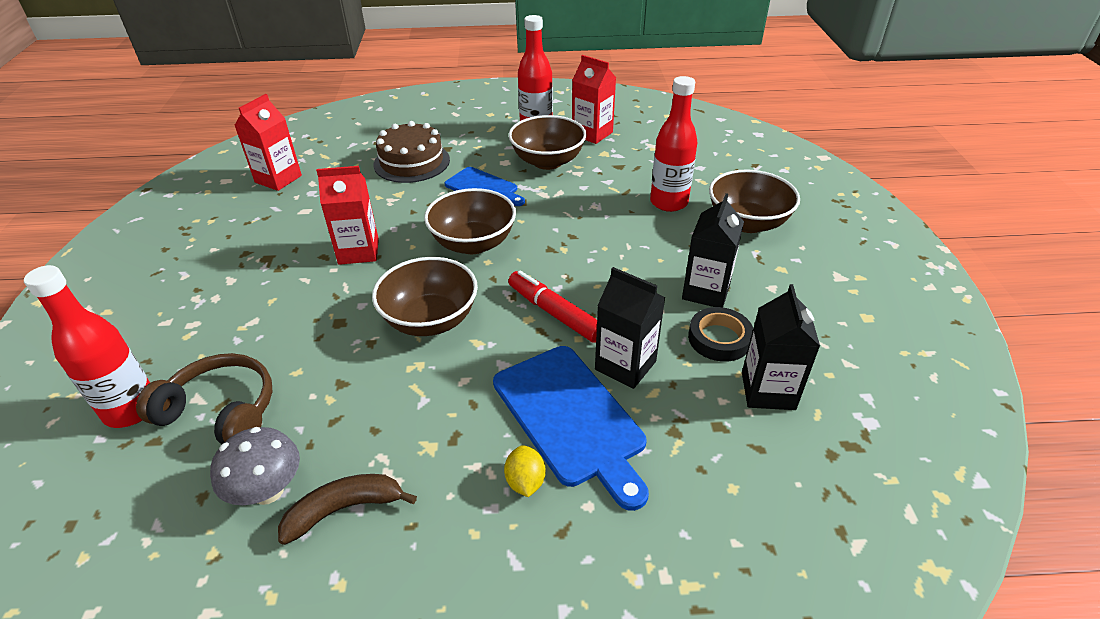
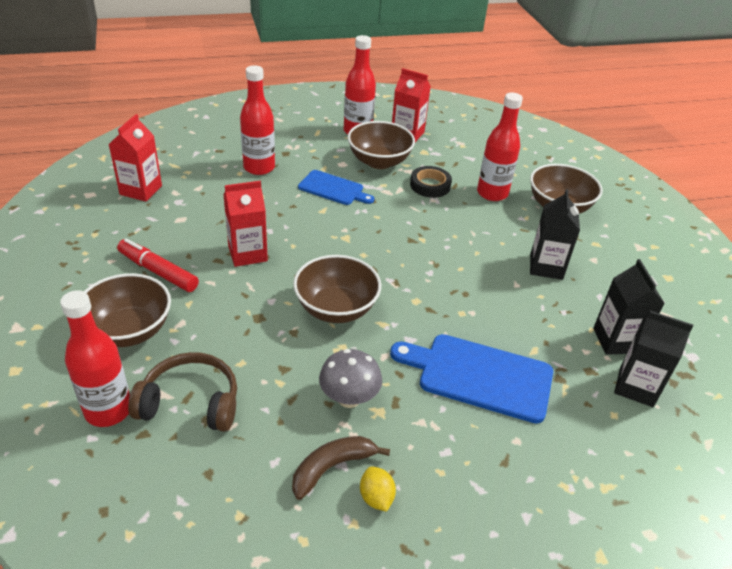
camera: 15 degrees left, 0 degrees up
grey mushroom [210,427,300,505] -> grey mushroom moved to [319,349,382,408]
brown cake [373,121,450,183] -> red bottle [240,65,275,175]
brown bowl [424,188,516,254] -> brown bowl moved to [84,273,171,347]
blue cutting board [493,346,649,511] -> blue cutting board turned 150 degrees clockwise [390,334,553,423]
yellow lemon [504,445,546,497] -> yellow lemon moved to [360,467,396,512]
red marker [508,270,597,343] -> red marker moved to [117,238,199,292]
black carton [595,267,666,389] -> black carton moved to [614,311,693,407]
black tape [688,307,753,362] -> black tape moved to [410,166,452,198]

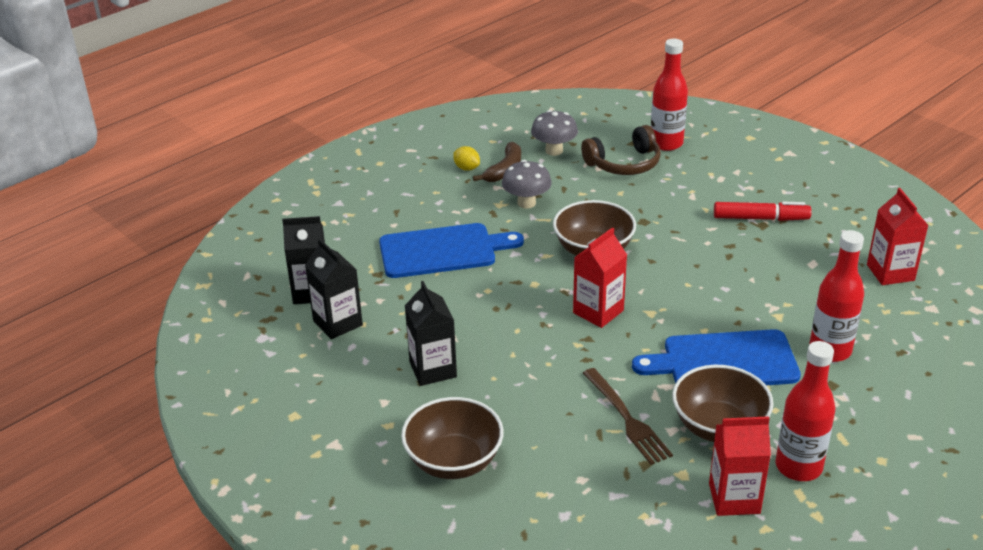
camera: 155 degrees right, 5 degrees down
brown bowl [84,273,171,347] -> none
red carton [224,181,268,267] -> red carton moved to [573,227,627,328]
blue cutting board [298,170,374,205] -> blue cutting board [632,329,801,385], size x1.61
black tape [410,166,452,198] -> brown fork [583,368,673,465]
red bottle [477,93,523,201] -> none
none -> grey mushroom [531,110,578,156]

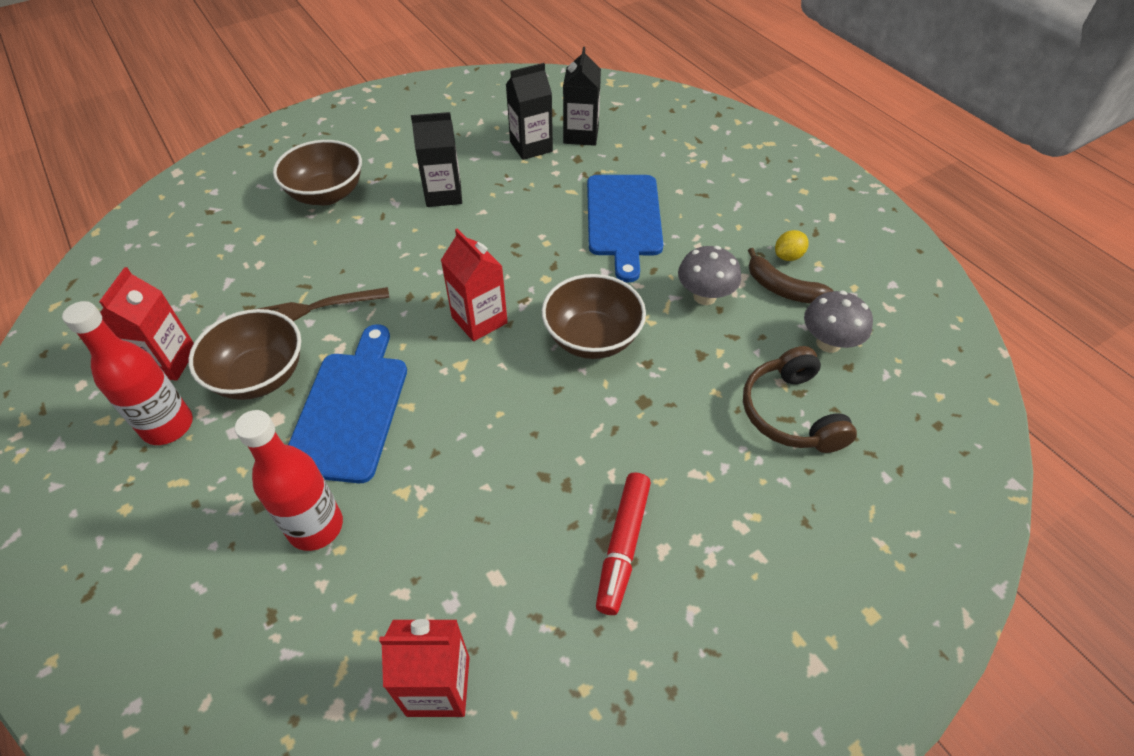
camera: 100 degrees right, 15 degrees up
red bottle [651,39,688,151] -> none

